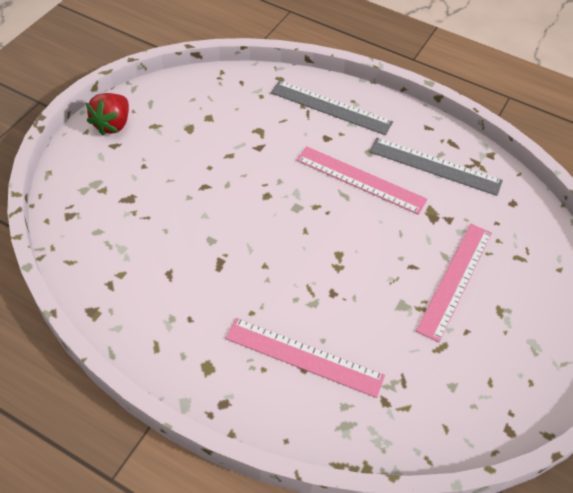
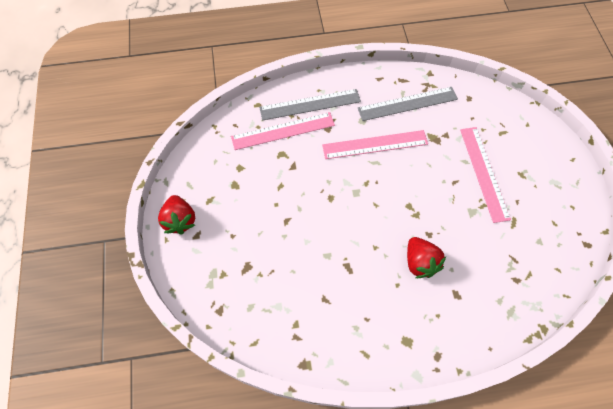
camera: 35 degrees left, 10 degrees up
pink ruler [225,318,385,398] -> pink ruler moved to [231,112,335,150]
none -> red strawberry [407,237,446,278]

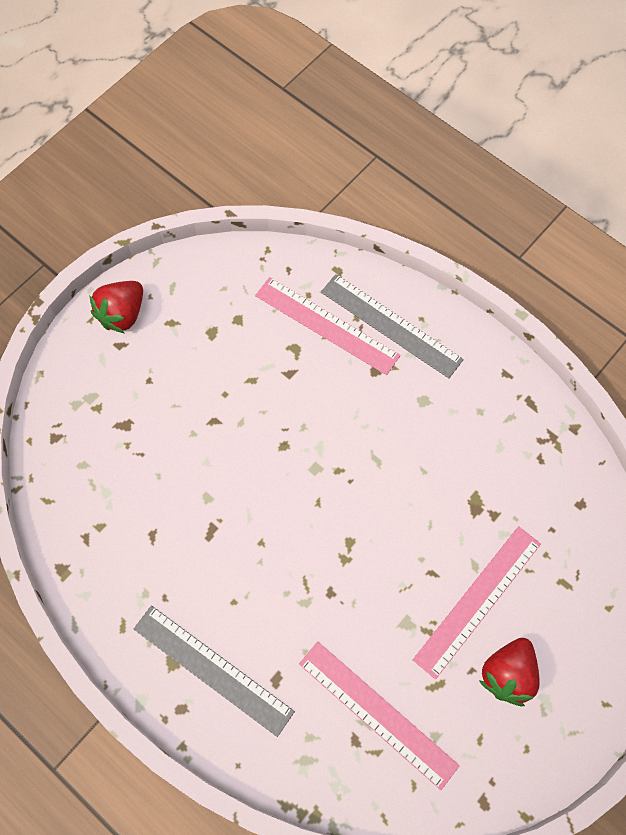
camera: 50 degrees right, 5 degrees up
pink ruler [322,130,428,159] -> pink ruler moved to [299,642,460,790]
grey ruler [358,87,458,121] -> grey ruler moved to [134,605,295,737]
red strawberry [407,237,446,278] -> red strawberry moved to [479,638,540,706]

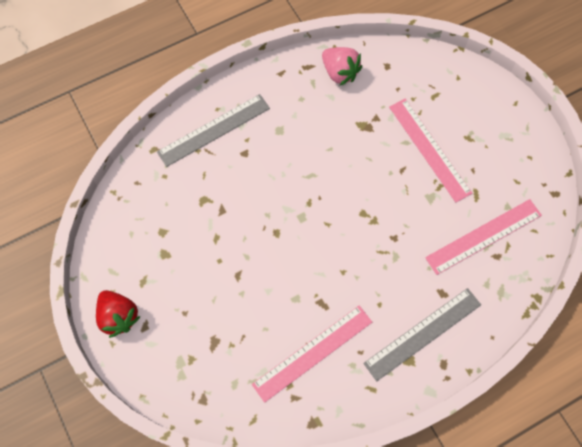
camera: 70 degrees left, 0 degrees up
pink ruler [255,277,400,375] -> pink ruler moved to [252,305,372,403]
red strawberry [479,638,540,706] -> none
none -> pink strawberry [322,47,362,85]

